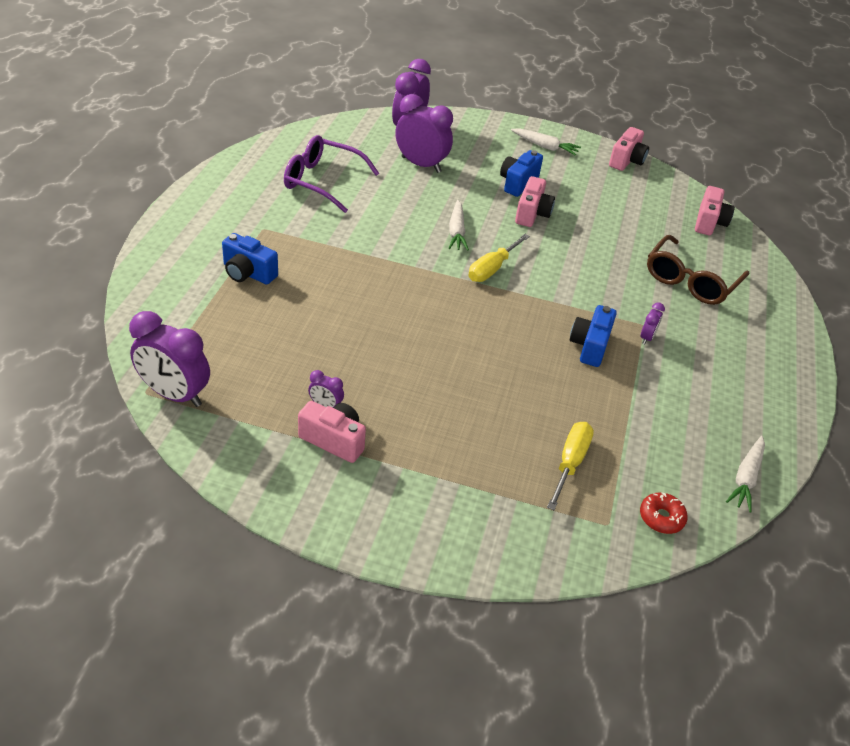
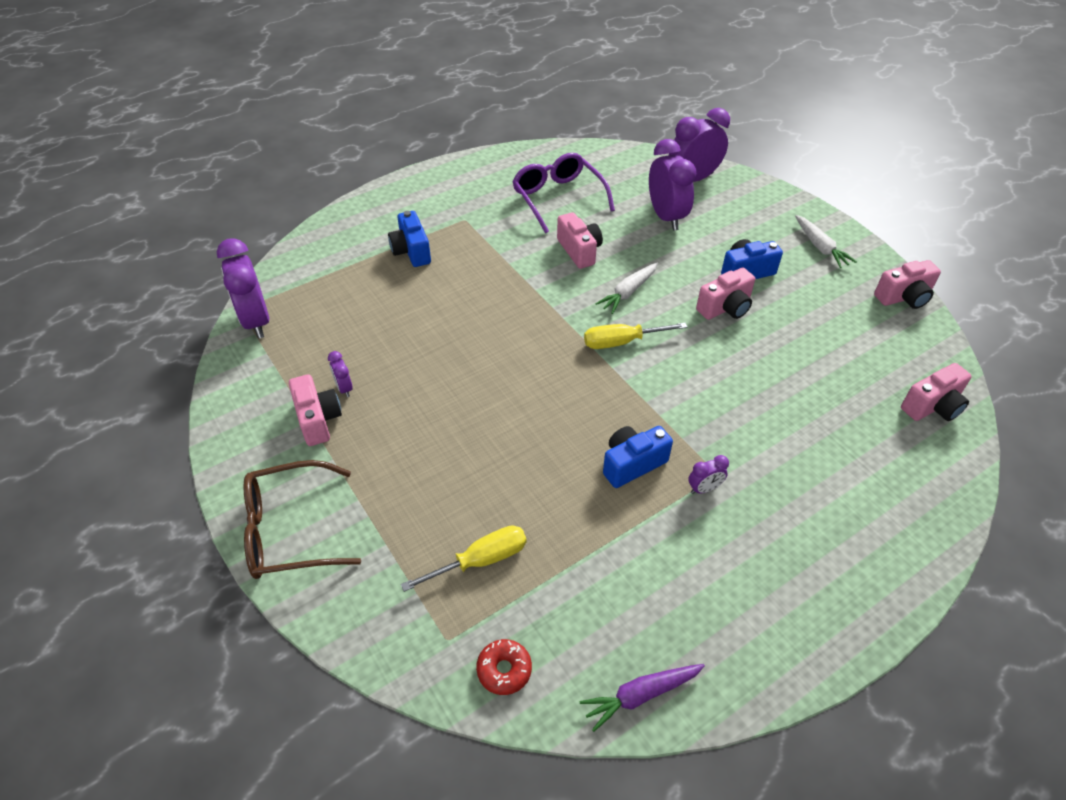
camera: 45 degrees right, 5 degrees up
brown glasses [647,235,749,305] -> brown glasses moved to [244,460,361,579]
white carrot [726,436,765,513] -> purple carrot [580,664,705,732]
none -> pink camera [557,212,603,269]

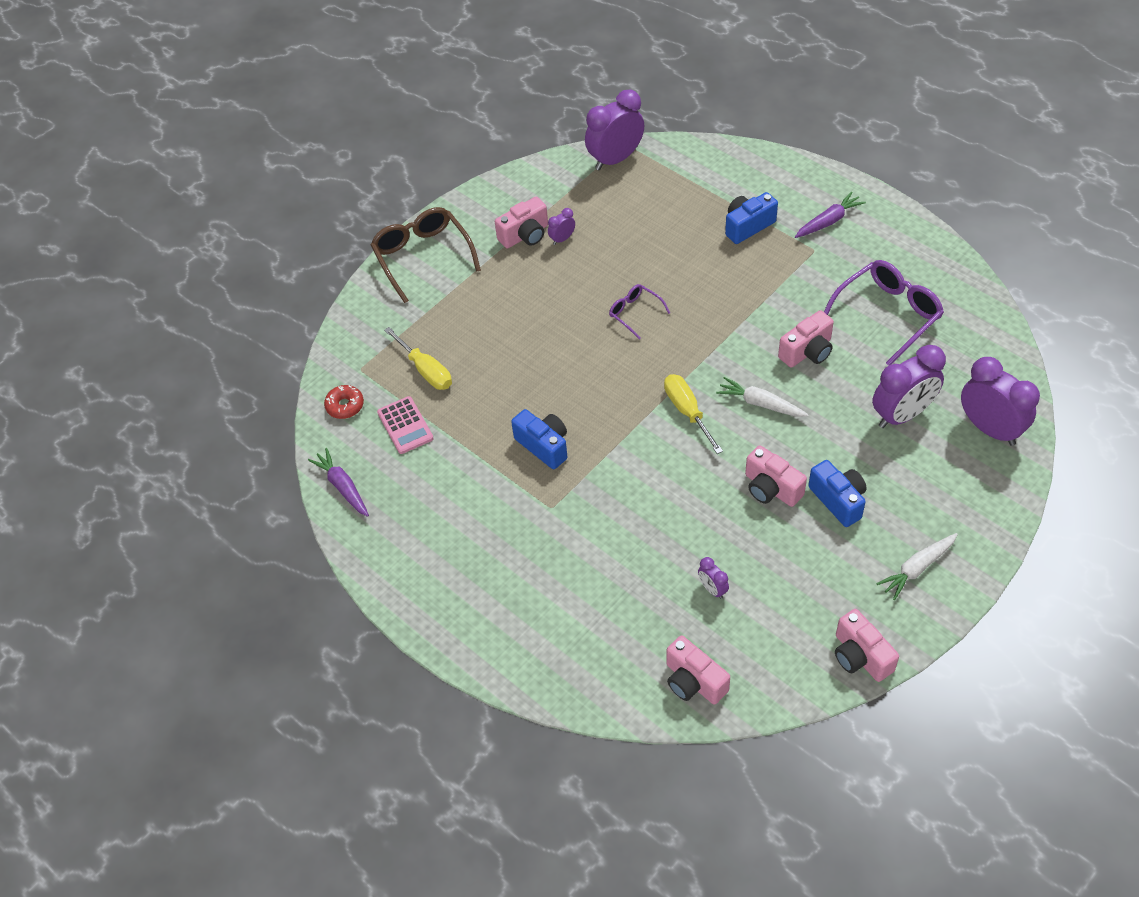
camera: 80 degrees right, 5 degrees up
purple clock [688,455,729,494] -> purple clock moved to [698,557,729,599]
none -> pink calculator [377,396,434,454]
none -> purple glasses [609,284,670,340]
none -> purple carrot [795,192,866,238]

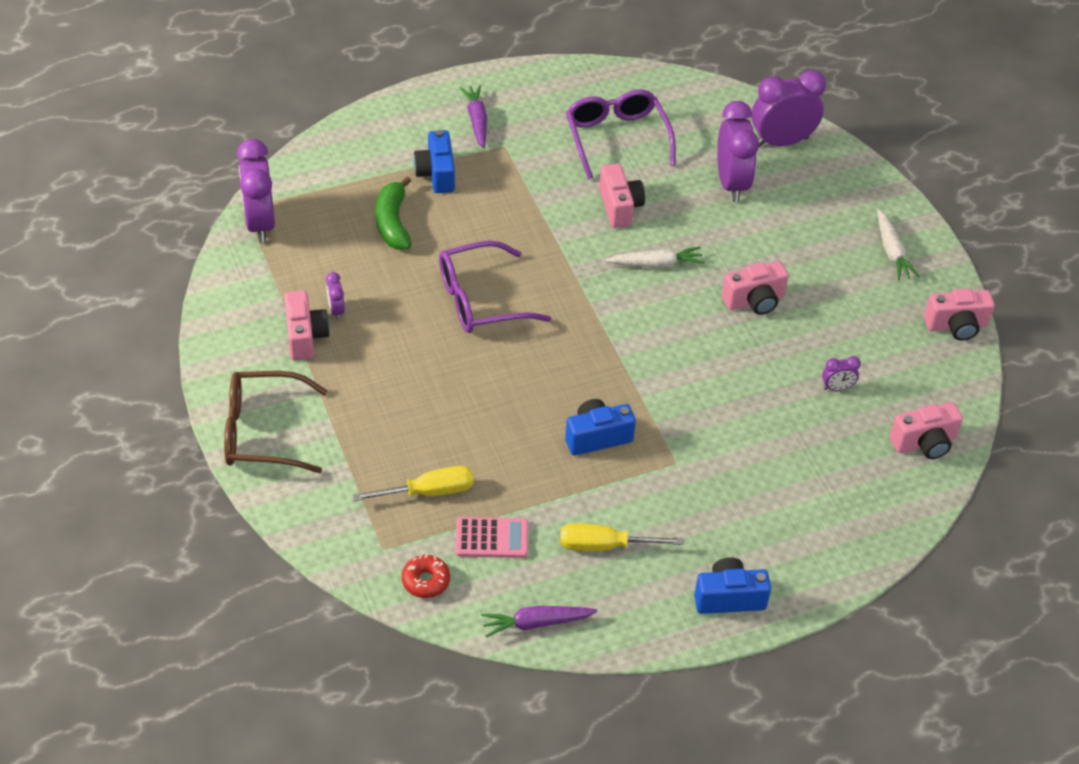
camera: 70 degrees left, 5 degrees down
purple glasses [609,284,670,340] -> purple glasses [439,241,551,333], size x1.88
yellow screwdriver [664,374,723,454] -> yellow screwdriver moved to [560,523,684,551]
white carrot [716,377,809,417] -> white carrot turned 150 degrees counterclockwise [605,246,704,268]
blue camera [808,460,867,527] -> blue camera moved to [694,558,771,614]
none -> green banana [376,176,411,250]

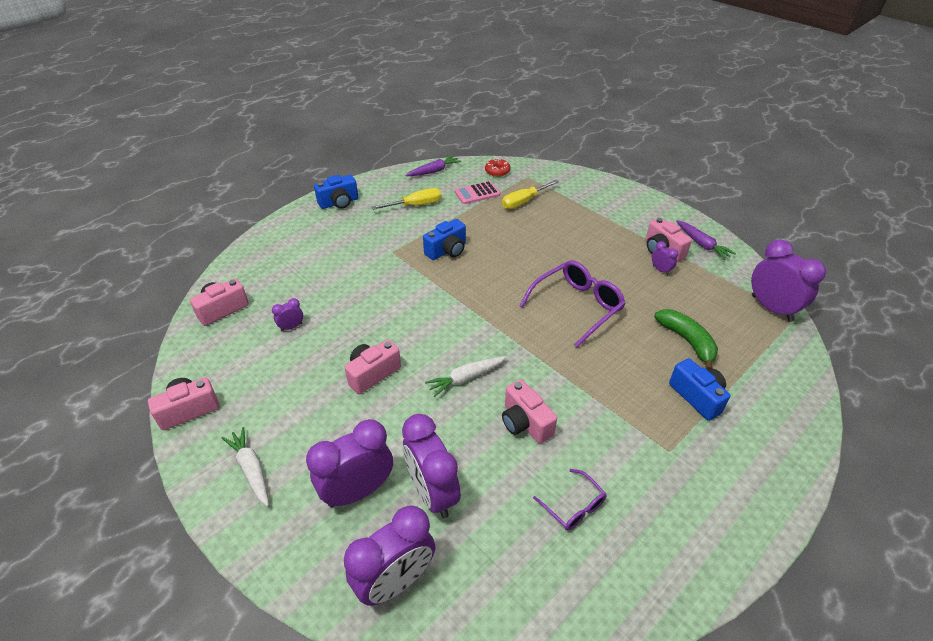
camera: 160 degrees right, 5 degrees down
brown glasses [224,371,328,473] -> none
purple carrot [460,85,487,149] -> purple carrot moved to [676,220,736,260]
purple glasses [566,89,676,179] -> purple glasses [533,469,606,530], size x0.53
none -> purple clock [306,419,393,508]

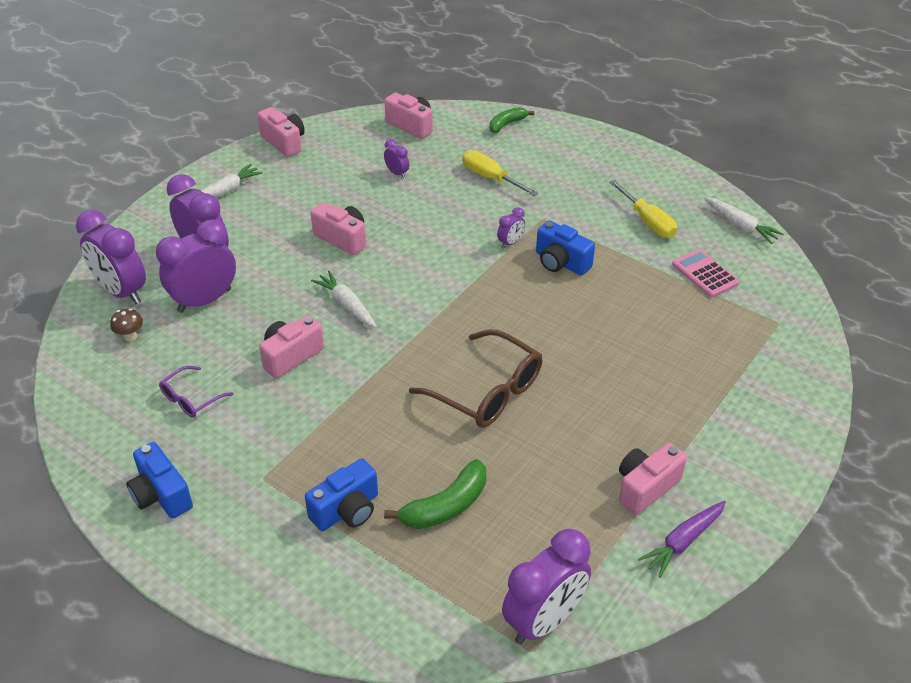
camera: 80 degrees right, 0 degrees up
blue camera [314,175,358,209] -> blue camera moved to [126,442,193,519]
purple carrot [406,155,461,176] -> white carrot [704,197,784,244]
red donut [485,158,510,177] -> none
yellow screwdriver [502,180,559,209] -> yellow screwdriver moved to [462,150,539,196]
purple glasses [520,260,626,348] -> brown glasses [409,329,543,428]
purple clock [652,241,678,275] -> purple clock moved to [497,207,525,249]
none -> brown mushroom [110,308,143,342]
none -> green banana [490,107,534,133]

